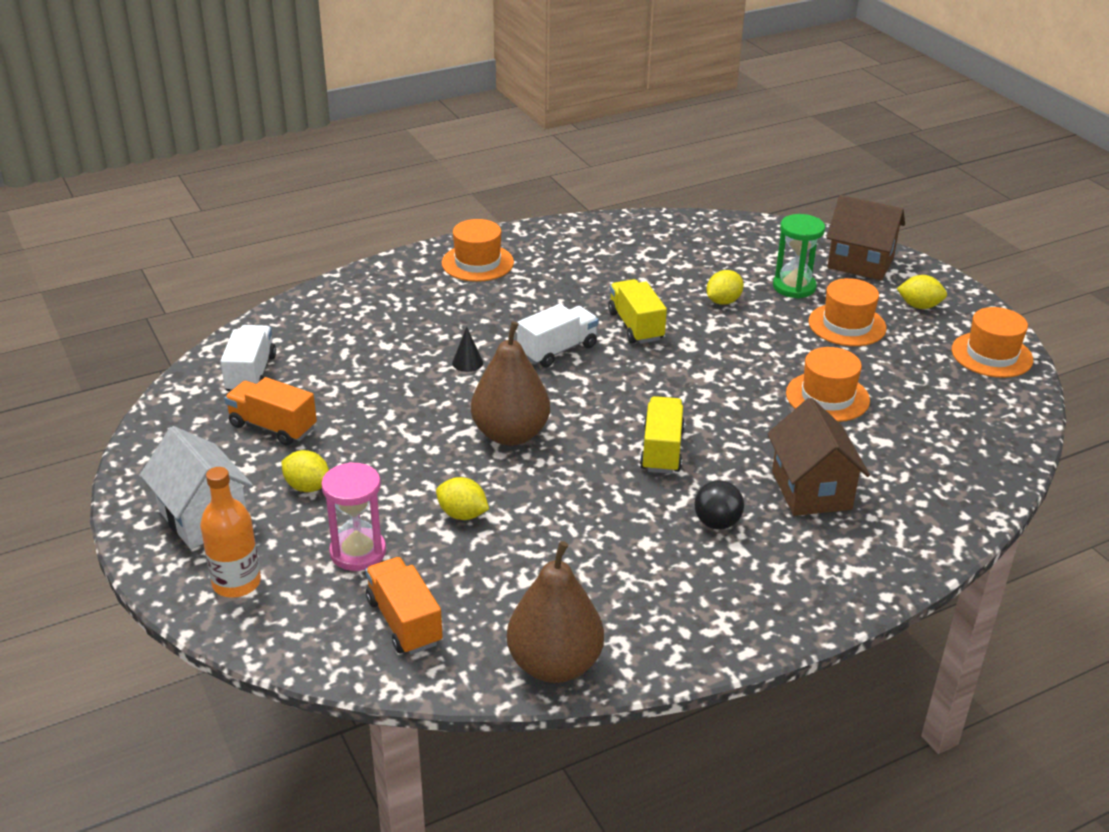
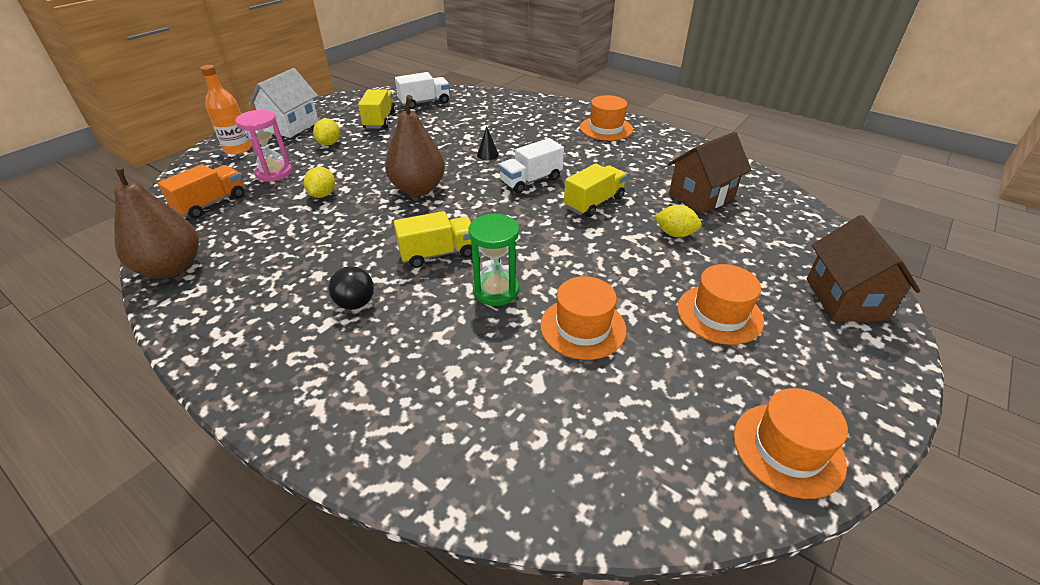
camera: 65 degrees right, 5 degrees up
orange truck [224,377,317,445] -> yellow truck [358,89,396,129]
white truck [517,304,599,368] -> white truck turned 120 degrees clockwise [499,138,564,193]
brown house [767,398,870,516] -> brown house moved to [668,132,751,214]
green hourglass [773,214,825,298] -> green hourglass moved to [468,213,519,306]
yellow lemon [897,275,947,309] -> none

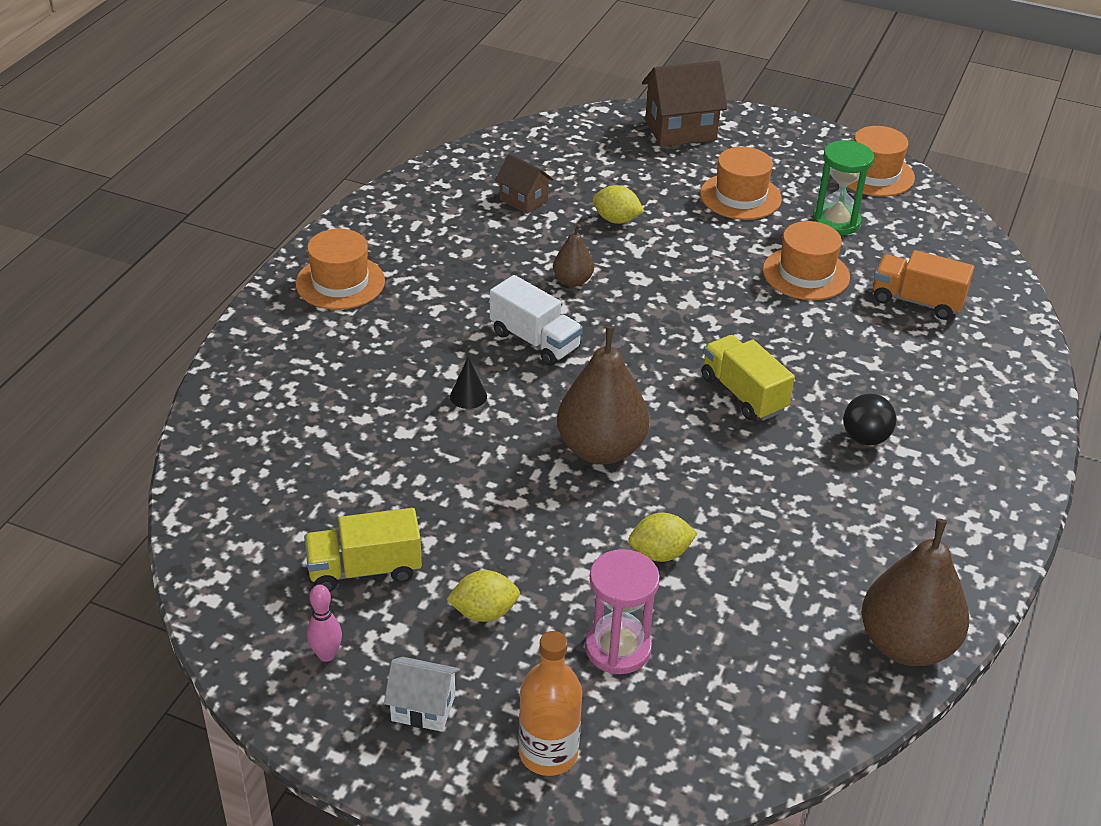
camera: 105 degrees left, 0 degrees up
orange truck [158,164,244,218] -> orange truck moved to [873,250,974,320]
white house [249,68,319,138] -> white house [384,657,460,732], size x0.58
white truck [395,72,450,109] -> none
green hourglass [468,213,519,306] -> green hourglass moved to [812,140,874,235]
yellow truck [564,163,627,217] -> brown pear [553,224,594,287]
yellow lemon [654,205,701,237] -> yellow lemon turned 75 degrees counterclockwise [593,185,644,224]
brown house [668,132,751,214] -> brown house [495,154,554,214], size x0.58
none -> pink bowling pin [307,585,342,662]

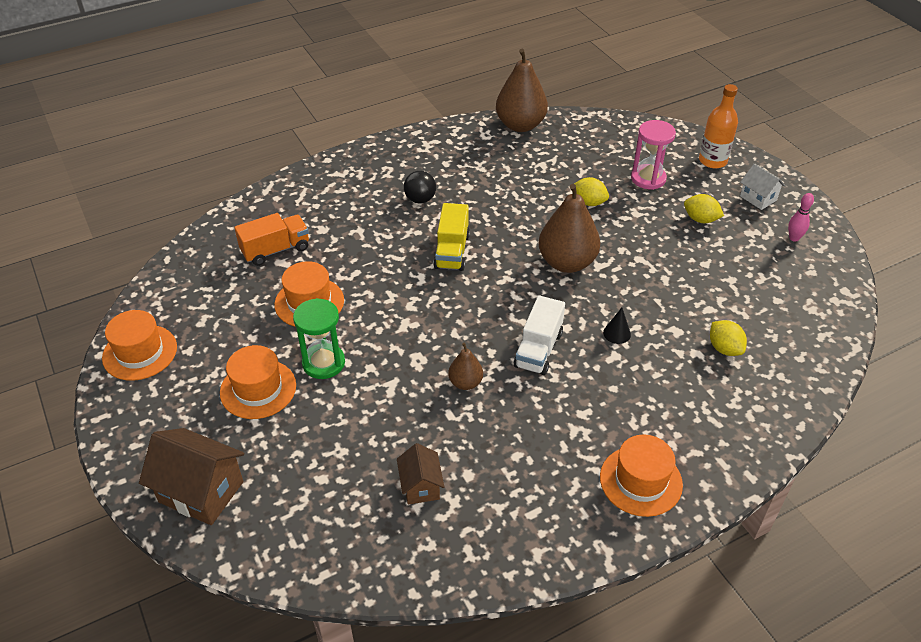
camera: 140 degrees left, 5 degrees up
yellow truck [304,508,422,592] -> none
white truck [490,275,583,366] -> white truck turned 150 degrees counterclockwise [514,295,565,375]
yellow lemon [593,185,644,224] -> yellow lemon moved to [710,320,747,356]
green hourglass [812,140,874,235] -> green hourglass moved to [293,298,345,379]
orange truck [873,250,974,320] -> orange truck turned 90 degrees counterclockwise [234,213,309,266]

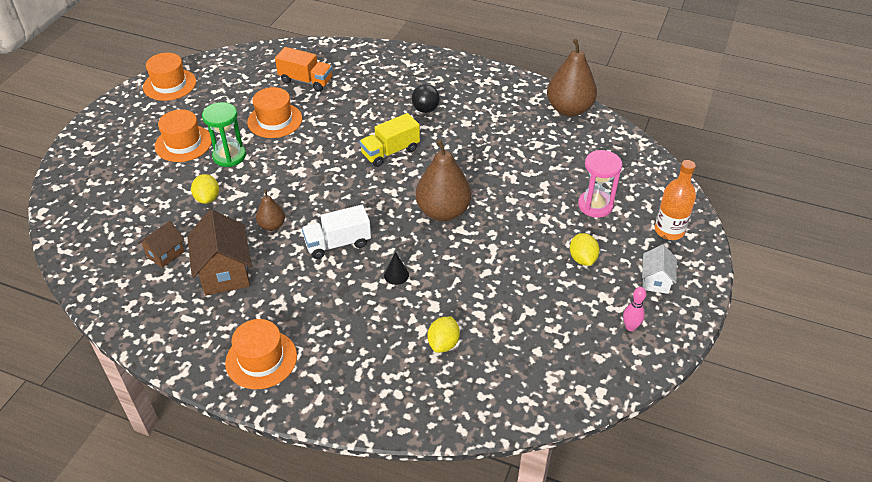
camera: 50 degrees right, 0 degrees up
brown house [139,428,244,525] -> brown house moved to [187,210,251,295]
yellow lemon [574,177,609,206] -> yellow lemon moved to [191,174,219,204]

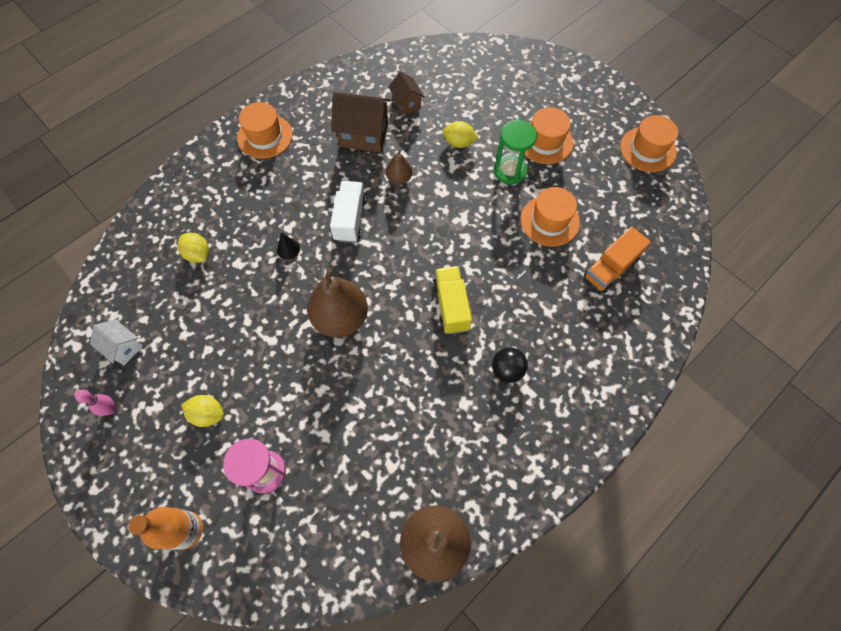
camera: 115 degrees right, 20 degrees up
white house [642,245,677,294] -> white house moved to [90,319,143,365]

